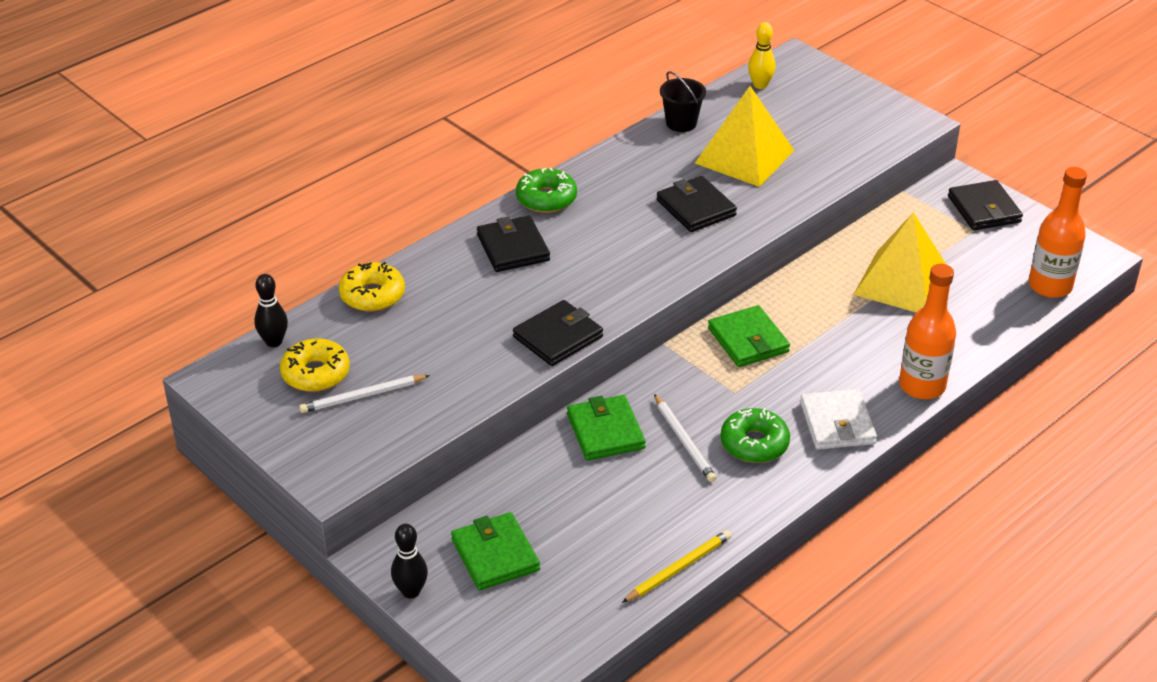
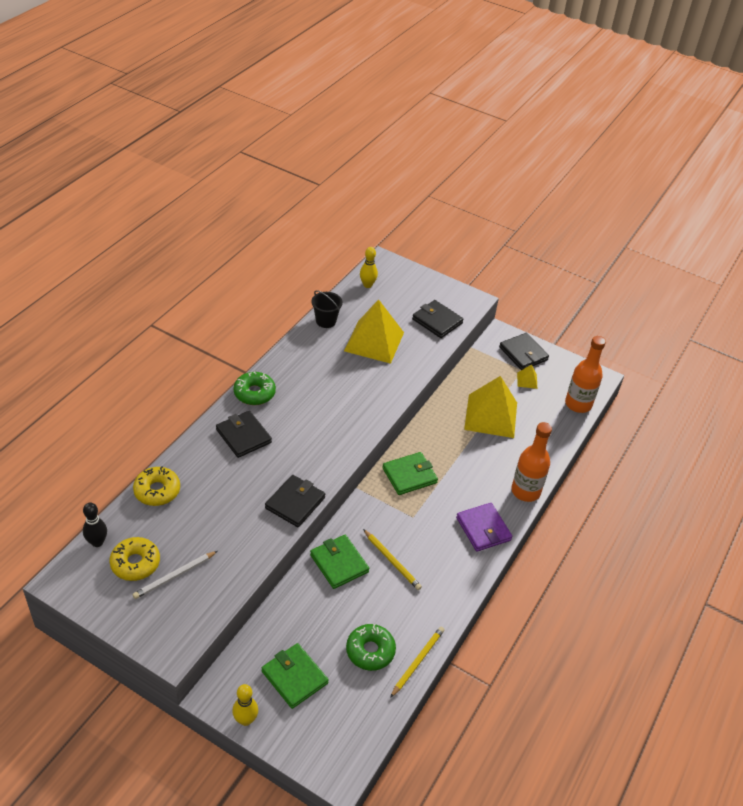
camera: 20 degrees left, 5 degrees up
black bowling pin [391,524,428,599] -> yellow bowling pin [232,684,258,726]
white pencil [654,394,716,482] -> yellow pencil [363,529,422,590]
black wallet [657,176,737,232] -> black wallet moved to [412,300,464,338]
green wallet [708,305,790,367] -> green wallet turned 75 degrees counterclockwise [382,452,438,495]
green donut [721,408,790,463] -> green donut moved to [346,624,396,671]
white wallet [800,389,877,450] -> purple wallet [456,503,512,552]
none -> yellow pyramid [517,364,537,389]

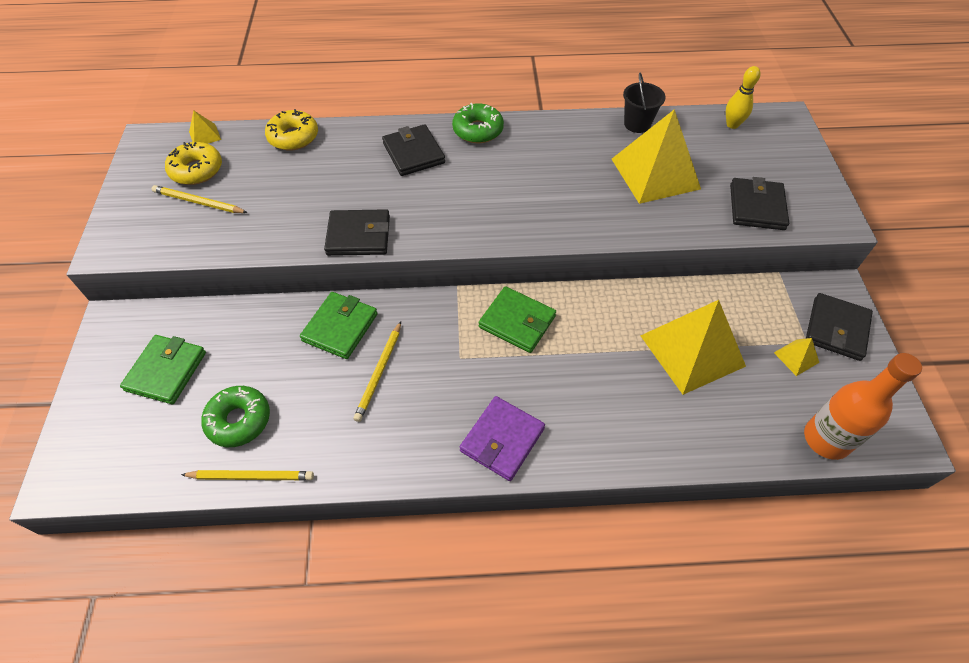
camera: 60 degrees right, 10 degrees up
black bowling pin [83,502,107,547] -> yellow pyramid [189,110,221,144]
white pencil [133,551,217,599] -> yellow pencil [152,185,248,213]
black wallet [216,411,272,458] -> black wallet turned 45 degrees counterclockwise [382,124,445,176]
yellow bowling pin [232,684,258,726] -> none
orange bottle [511,422,552,502] -> none

